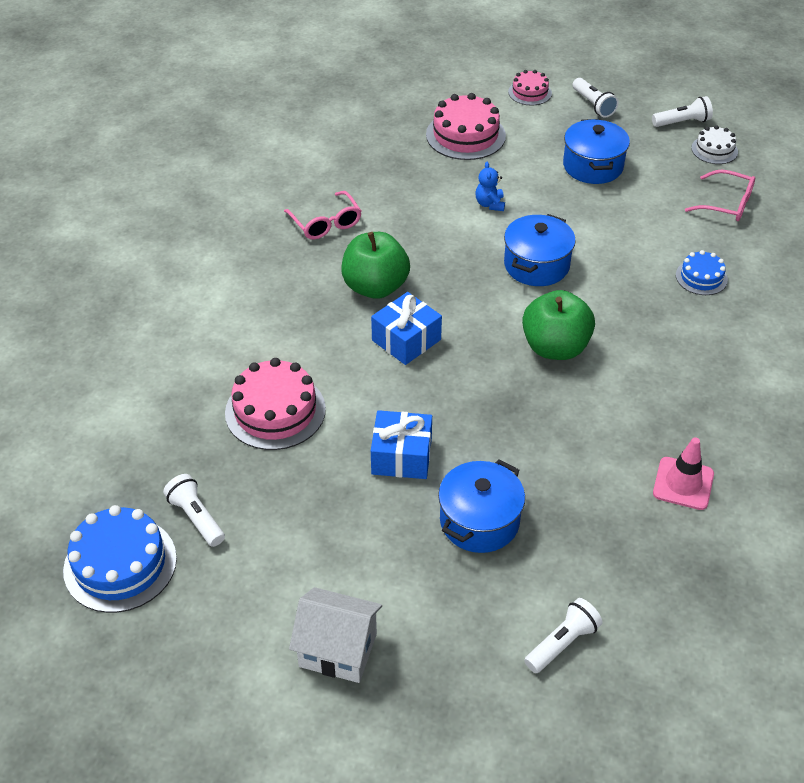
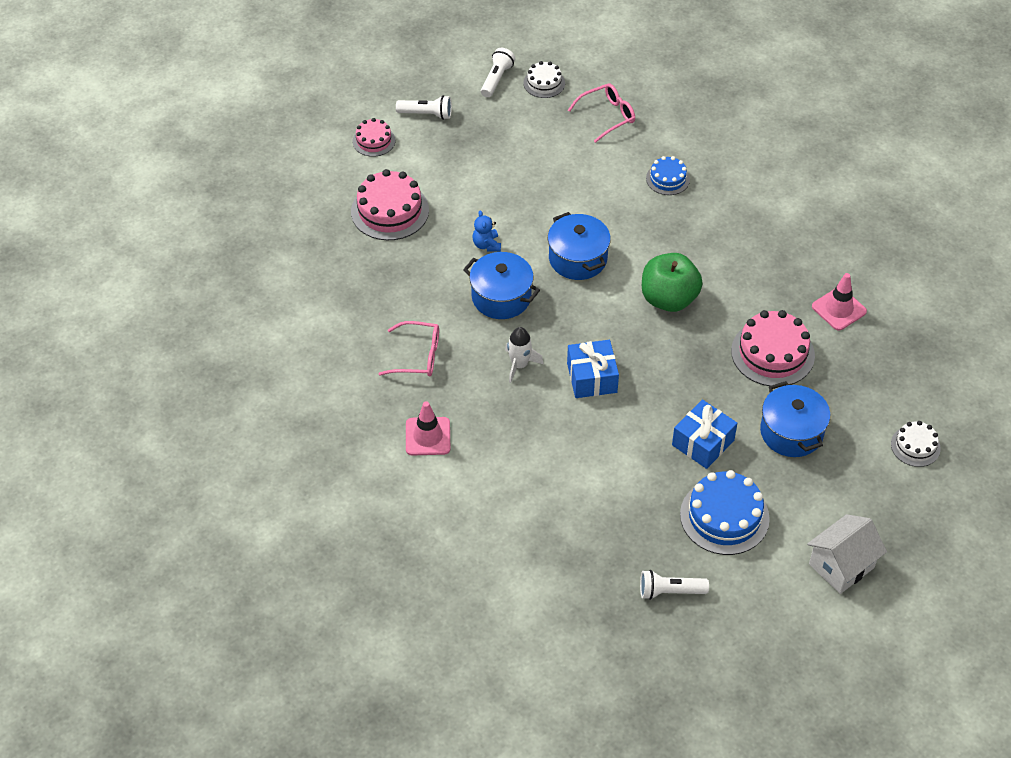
camera: 55 degrees left, 5 degrees up
blue cake [63,505,177,613] -> blue cake moved to [680,470,770,555]
pink cake [225,358,326,450] -> pink cake moved to [731,310,815,387]
green apple [341,232,410,299] -> white rocket [505,327,544,383]
blue teddy bear [476,162,505,211] -> blue teddy bear turned 45 degrees clockwise [472,210,501,252]
white flashlight [524,598,603,673] -> white cake [891,421,941,467]
blue pot [563,119,630,184] -> blue pot moved to [463,252,540,319]
none -> pink traffic cone [406,401,450,456]

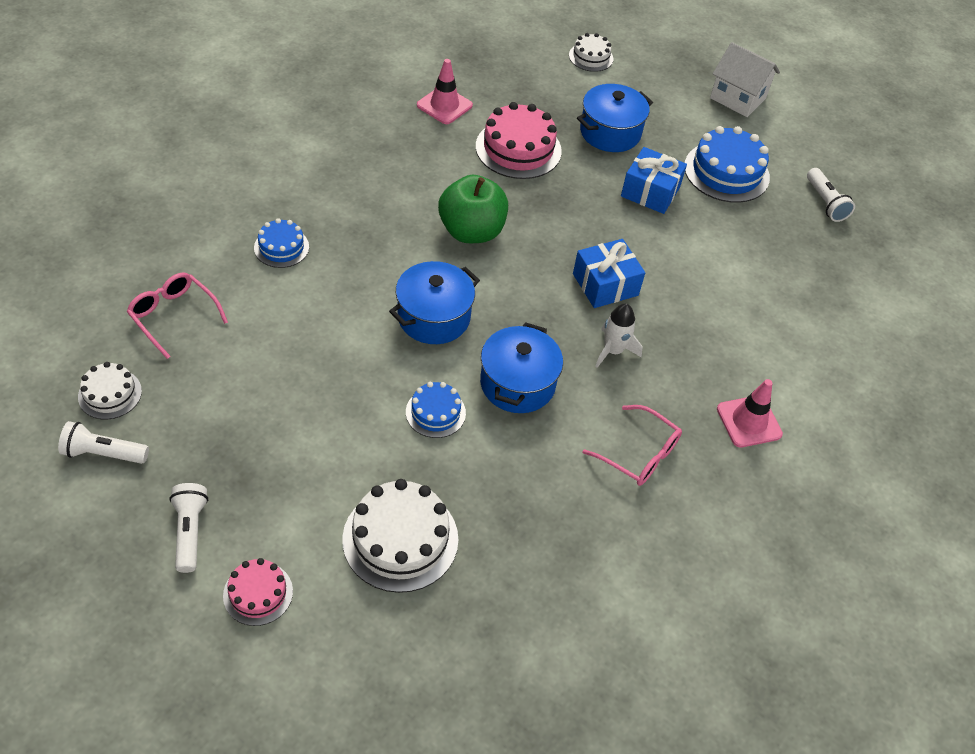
camera: 110 degrees left, 0 degrees up
pink cake [351,169,429,240] -> white cake [342,479,458,593]
pink glasses [379,321,439,377] -> pink glasses turned 135 degrees clockwise [583,405,682,486]
blue teddy bear [472,210,501,252] -> blue cake [406,382,466,438]

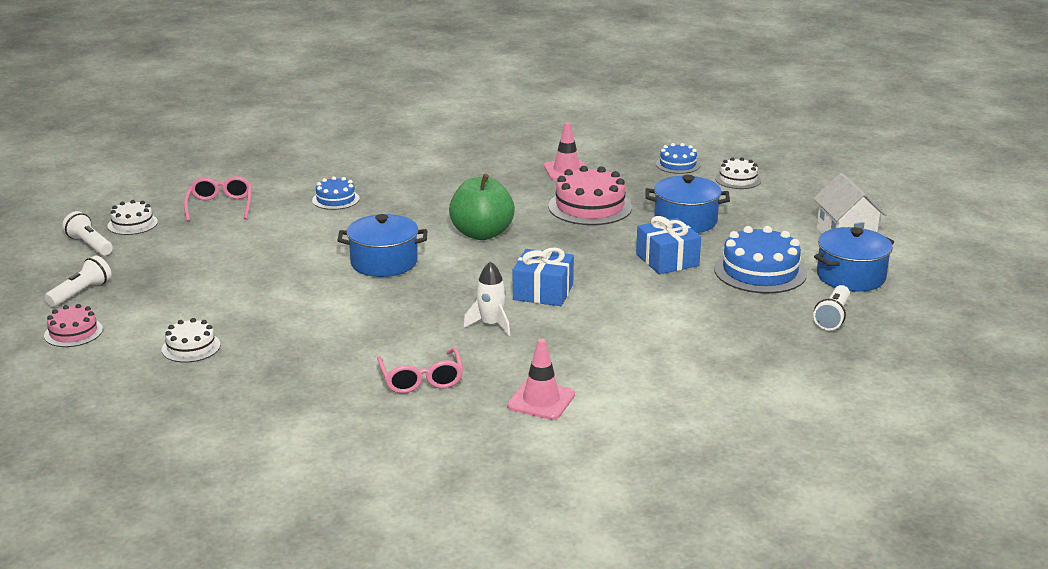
camera: 45 degrees right, 25 degrees down
white cake [342,479,458,593] -> white cake [162,318,220,363], size x0.57
blue cake [406,382,466,438] -> blue cake moved to [656,143,700,174]
blue pot [480,322,563,413] -> blue pot moved to [814,227,894,292]

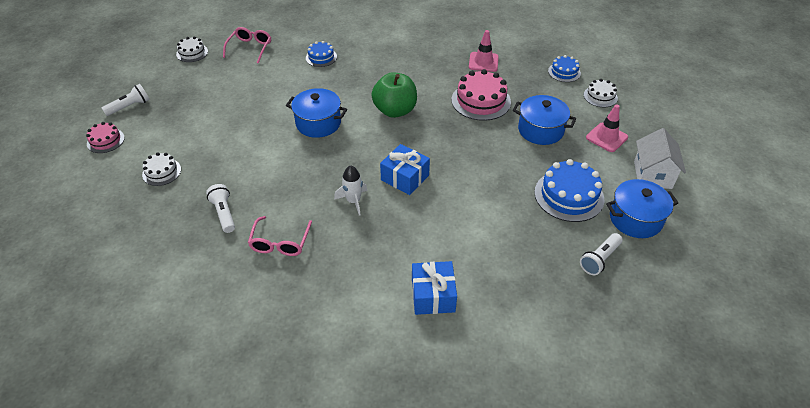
camera: 20 degrees right, 20 degrees up
white flashlight [62,211,113,256] -> white flashlight moved to [206,184,235,233]
pink traffic cone [507,339,575,420] -> pink traffic cone moved to [586,104,628,152]
blue gift [636,216,701,274] -> blue gift moved to [412,261,457,315]

